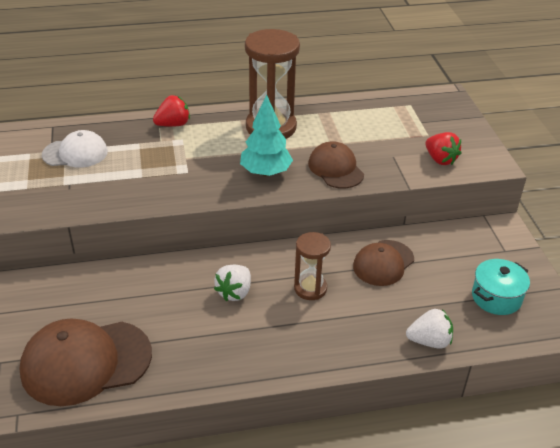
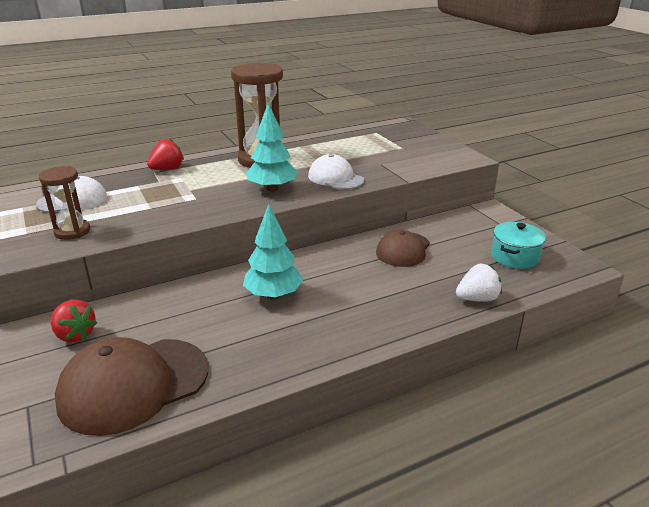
camera: 15 degrees left, 10 degrees down
white strawberry [214,265,251,301] -> turquoise tree [243,204,303,299]
brown hourglass [294,232,331,300] -> brown hourglass moved to [39,166,90,240]
brown cap [308,141,364,189] -> white cap [308,154,364,190]
red strawberry [425,132,462,165] -> red strawberry moved to [51,300,97,343]

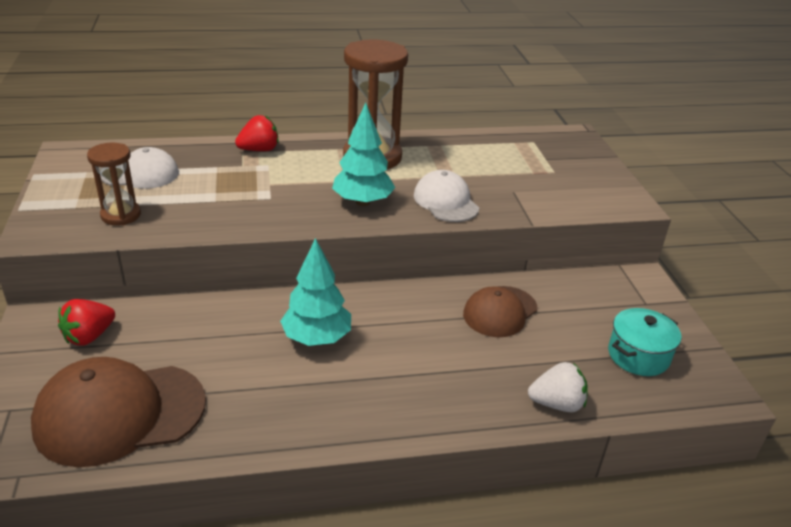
camera: 15 degrees right, 5 degrees up
red strawberry [51,300,97,343] -> red strawberry turned 75 degrees clockwise [58,299,115,346]

